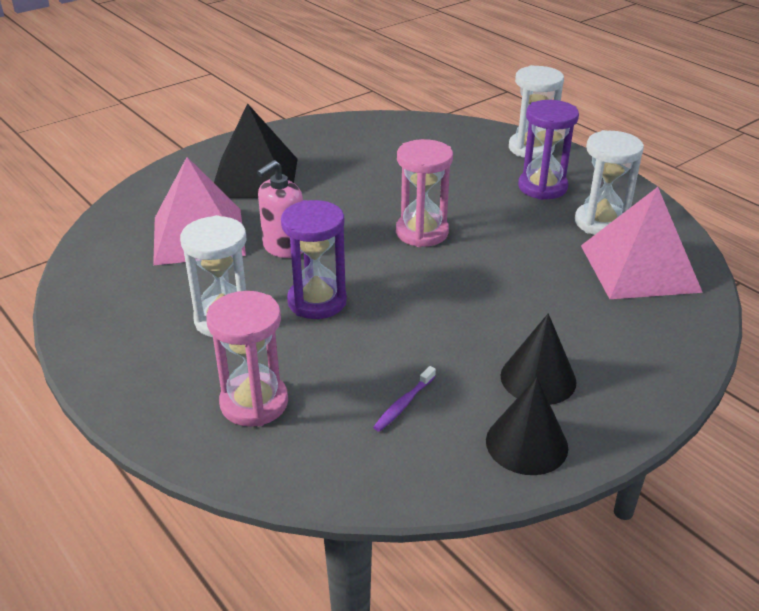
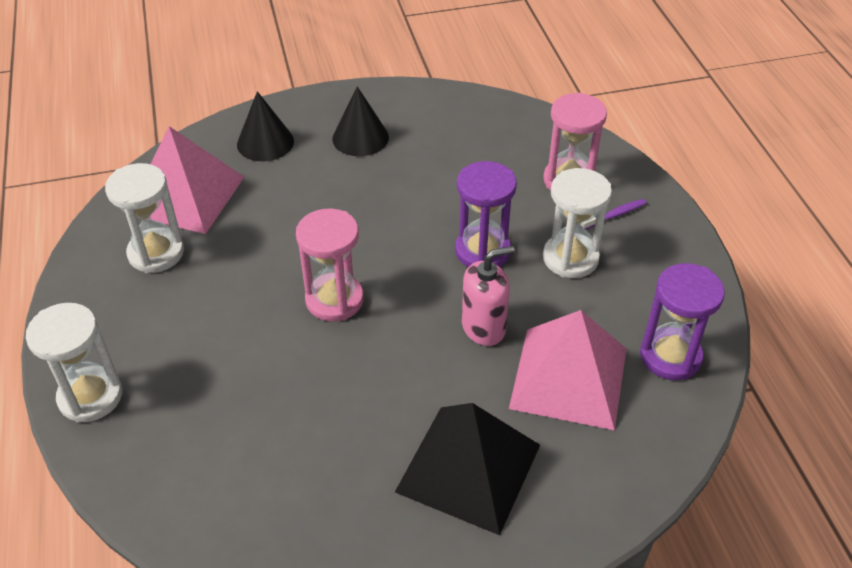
camera: 155 degrees left, 10 degrees up
purple toothbrush [373,366,436,432] -> purple toothbrush moved to [580,199,647,230]
black cone [486,377,568,475] -> black cone moved to [237,91,294,161]
purple hourglass [518,100,579,200] -> purple hourglass moved to [640,263,725,380]

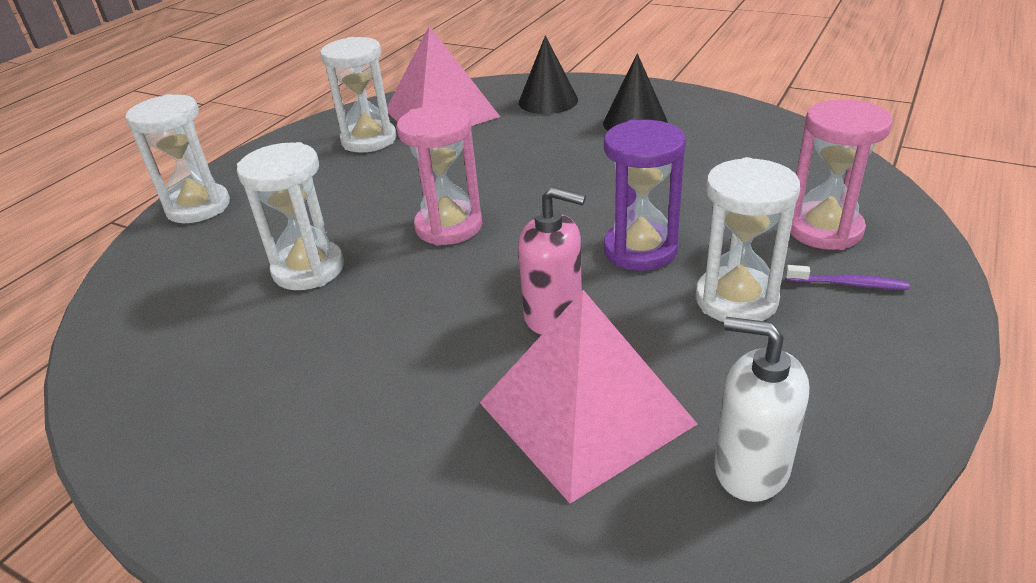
camera: 45 degrees right, 10 degrees down
black pyramid [395,403,540,535] -> none
purple hourglass [640,263,725,380] -> white soap dispenser [714,317,809,502]
none -> white hourglass [237,142,344,290]

